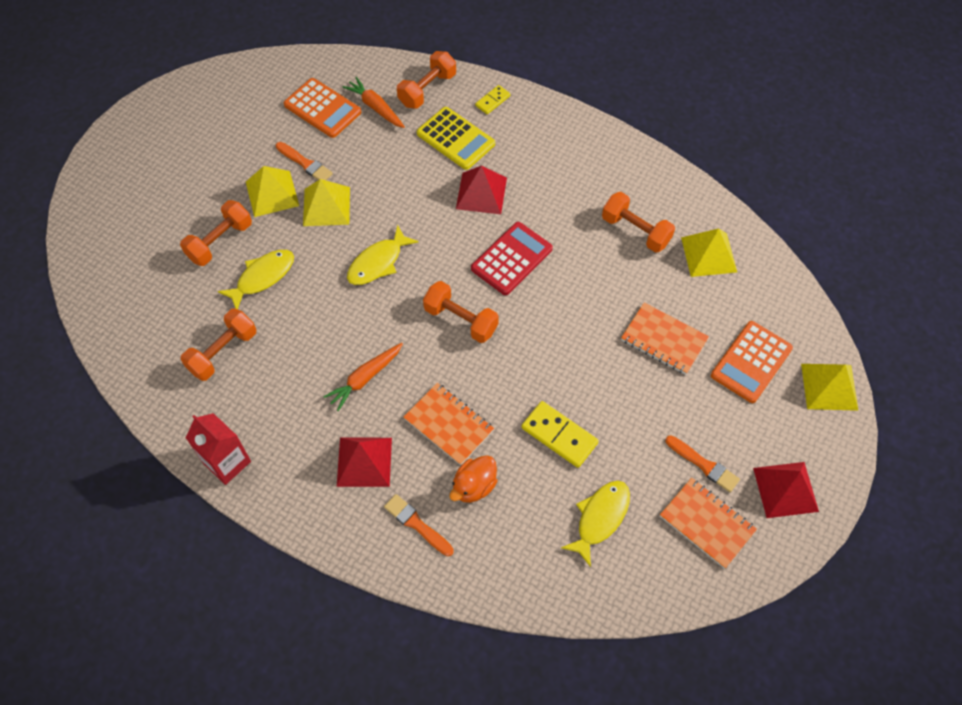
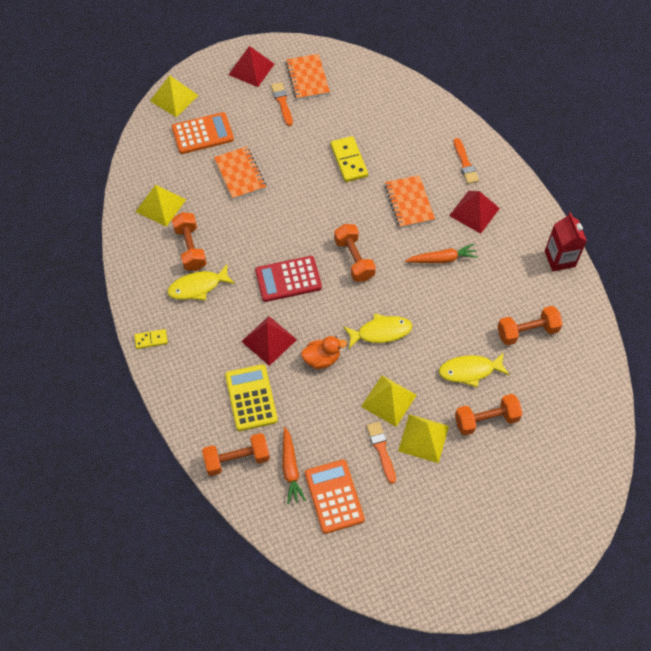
camera: 145 degrees left, 0 degrees up
orange duck [450,455,498,503] -> orange duck moved to [301,336,347,369]
yellow domino [475,85,511,114] -> yellow domino moved to [134,329,168,349]
yellow fish [561,481,630,567] -> yellow fish moved to [168,265,235,301]

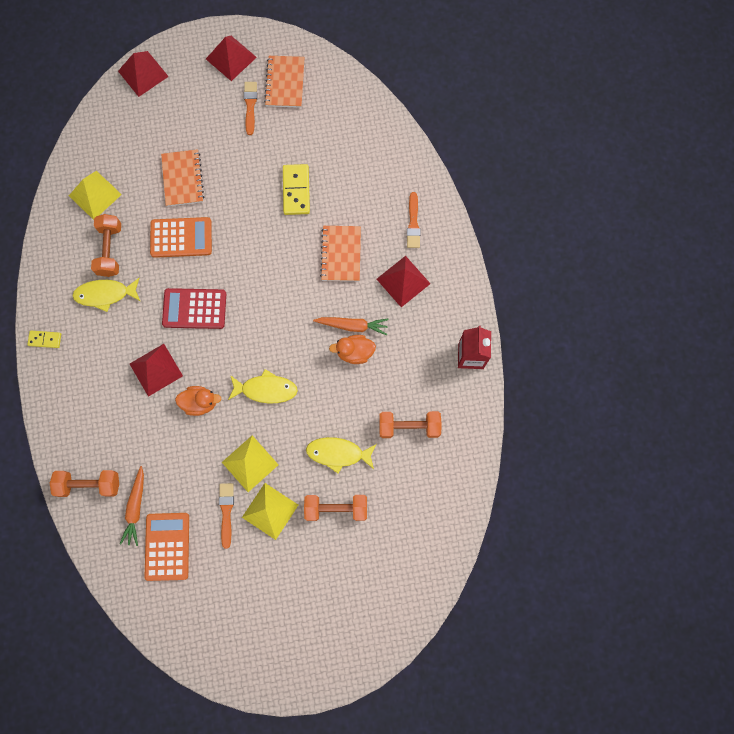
camera: 15 degrees right, 15 degrees up
yellow pyramid [150,75,199,117] -> red pyramid [118,51,169,97]
orange calculator [172,112,234,154] -> orange calculator moved to [150,217,212,258]
yellow calculator [225,364,278,431] -> none
orange dumbbell [334,224,376,282] -> none
none -> orange duck [329,335,376,364]

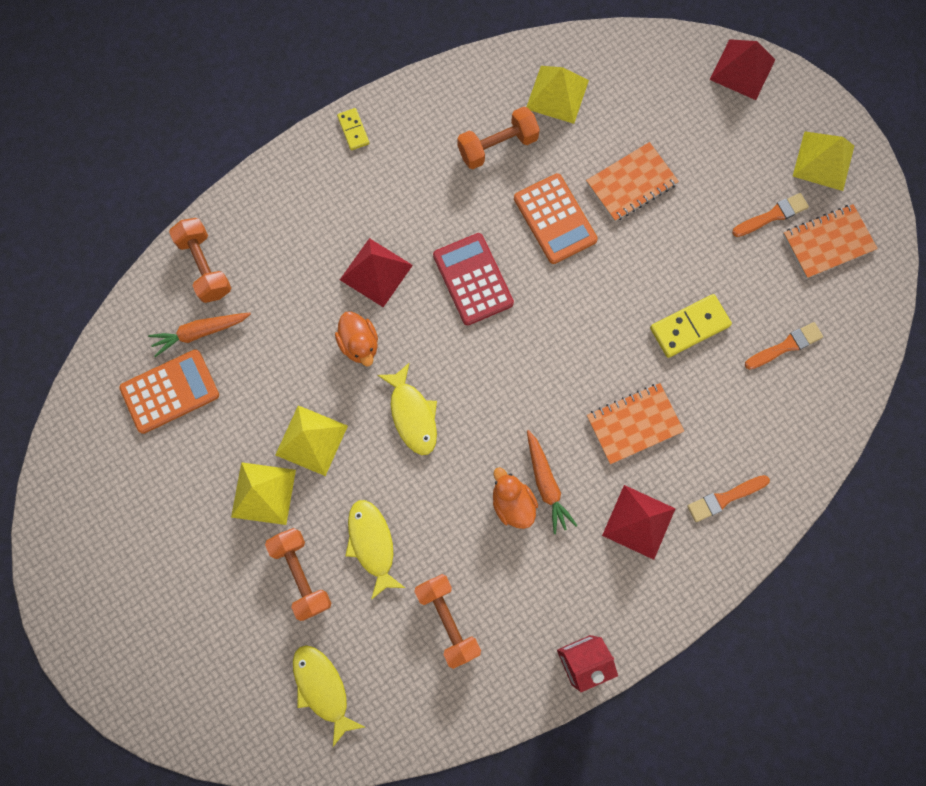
camera: 65 degrees right, 0 degrees up
yellow fish [72,278,140,312] -> yellow fish moved to [293,645,365,747]
red pyramid [206,36,257,81] -> yellow pyramid [793,131,854,191]
orange brush [219,483,234,549] -> orange brush moved to [745,322,823,370]

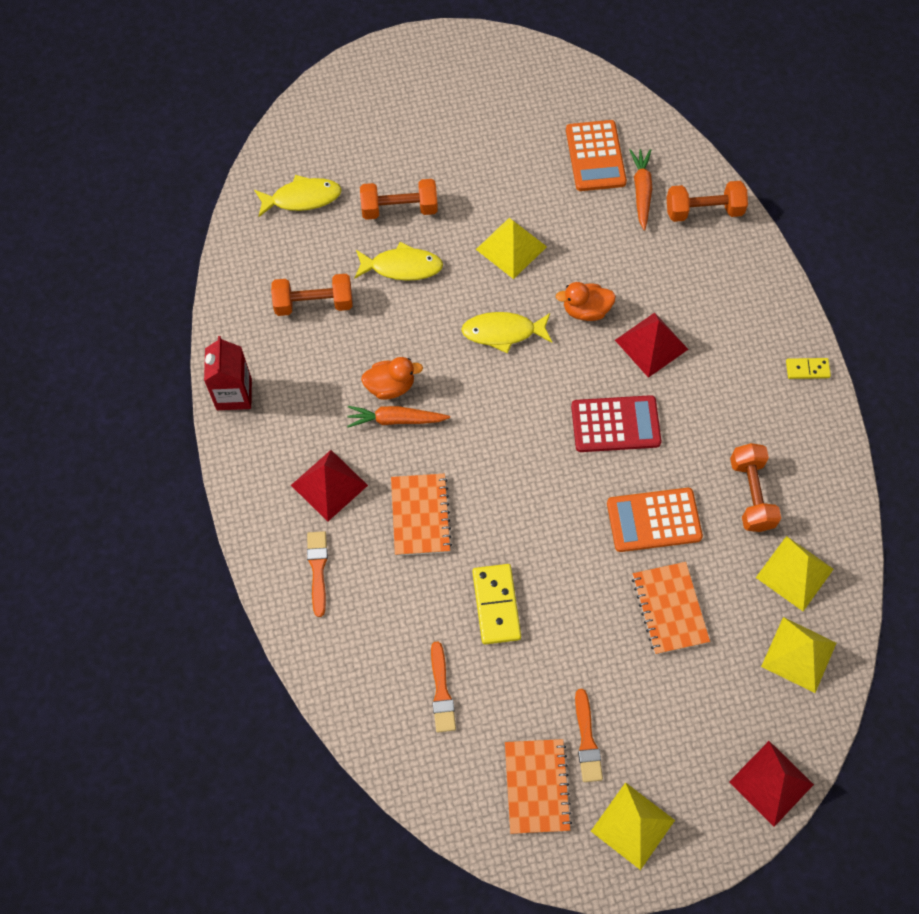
camera: 110 degrees right, 10 degrees down
yellow pyramid [231,462,296,525] -> yellow pyramid moved to [761,617,836,693]

